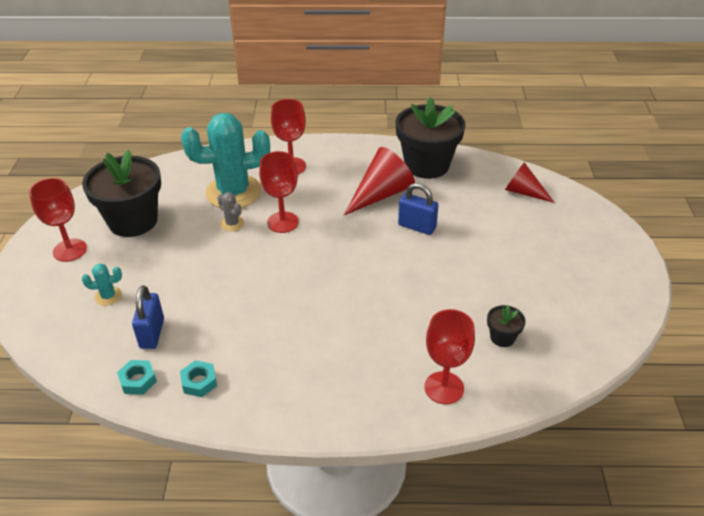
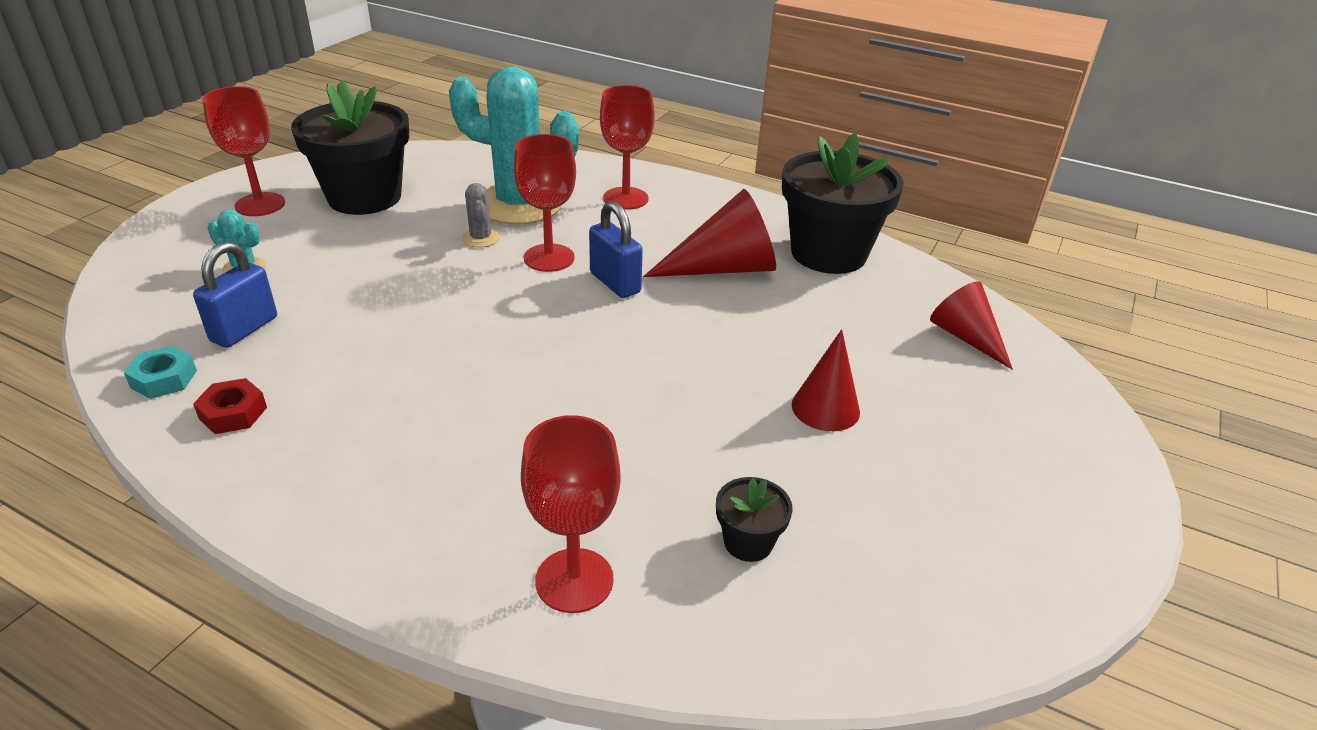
camera: 25 degrees right, 5 degrees down
turquoise nut [180,360,217,397] -> red nut [193,378,267,434]
blue padlock [398,183,438,235] -> blue padlock moved to [589,201,643,298]
none -> red cone [792,329,860,431]

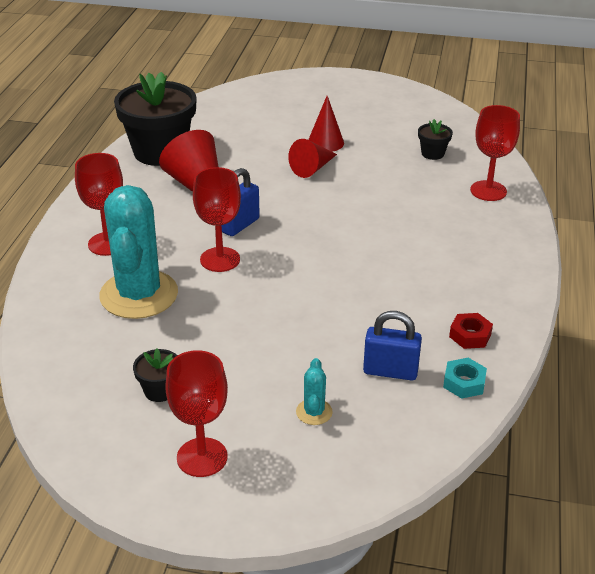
camera: 105 degrees left, 0 degrees up
black flower pot [291,80,409,215] -> black flower pot [133,348,177,402], size x0.43
grey cactus [462,183,500,248] -> none
red cone [930,281,1013,370] -> red cone moved to [288,139,337,178]

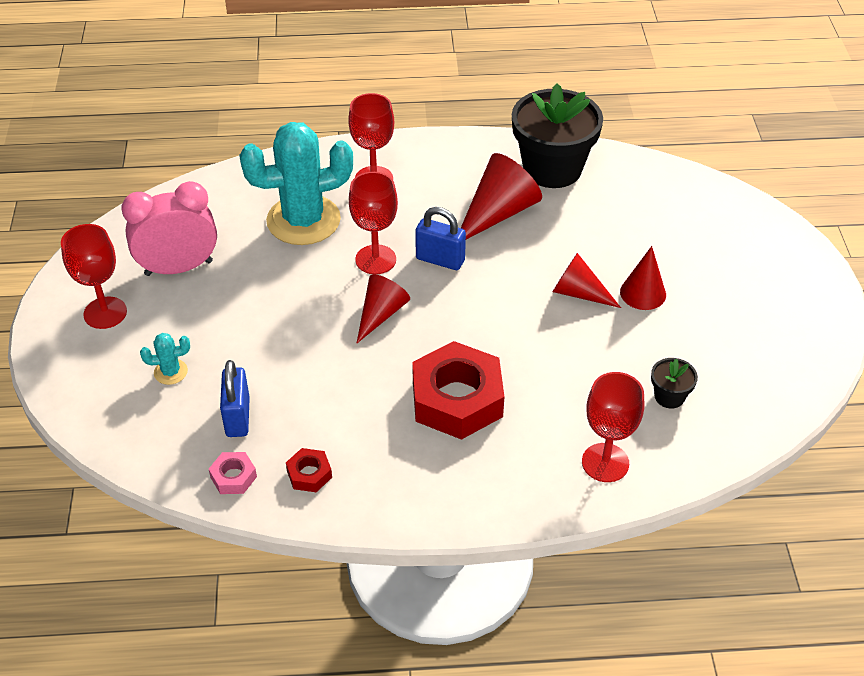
camera: 75 degrees right, 10 degrees up
black flower pot [133,348,177,402] -> pink clock [122,181,217,276]
turquoise nut [443,358,487,399] -> pink nut [209,452,257,494]
none -> red cone [356,274,410,344]
none -> red nut [412,341,504,440]

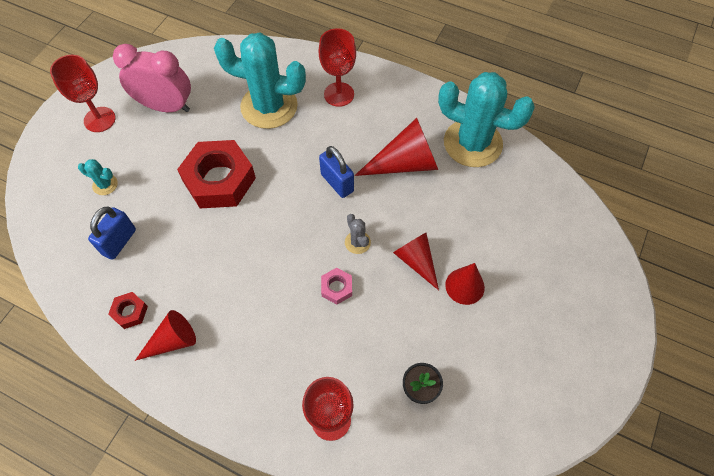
camera: 30 degrees right, 15 degrees up
pink nut [209,452,257,494] -> pink nut moved to [321,268,352,304]
red goblet [349,172,398,274] -> none
red cone [356,274,410,344] -> red cone moved to [135,310,196,361]
red nut [412,341,504,440] -> red nut moved to [177,140,256,208]
black flower pot [512,83,603,188] -> turquoise cactus [438,72,535,167]
none -> grey cactus [345,214,371,254]

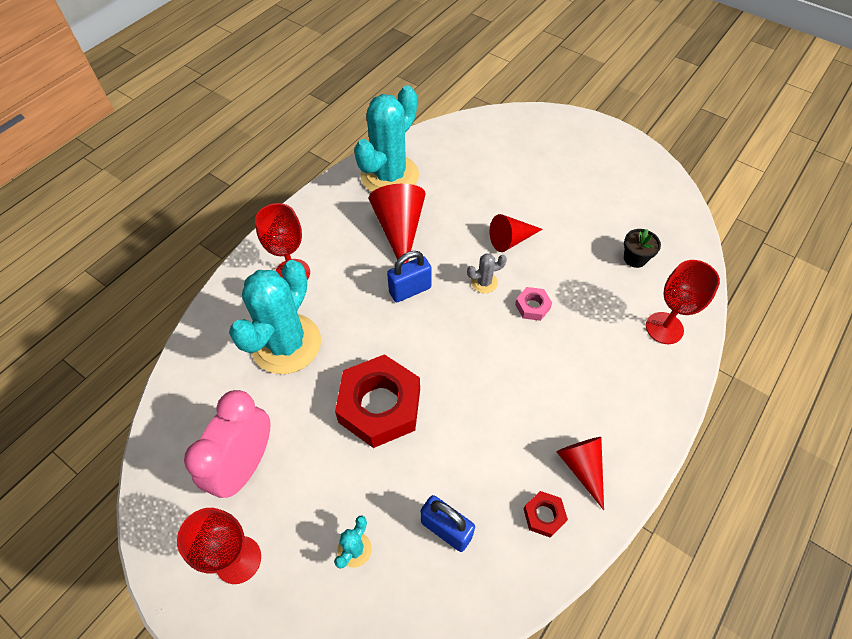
camera: 80 degrees left, 5 degrees down
red cone [445,263,485,305] -> none

